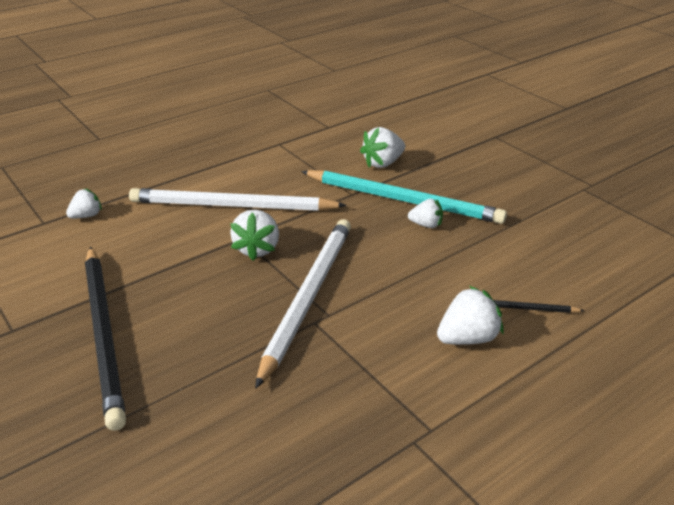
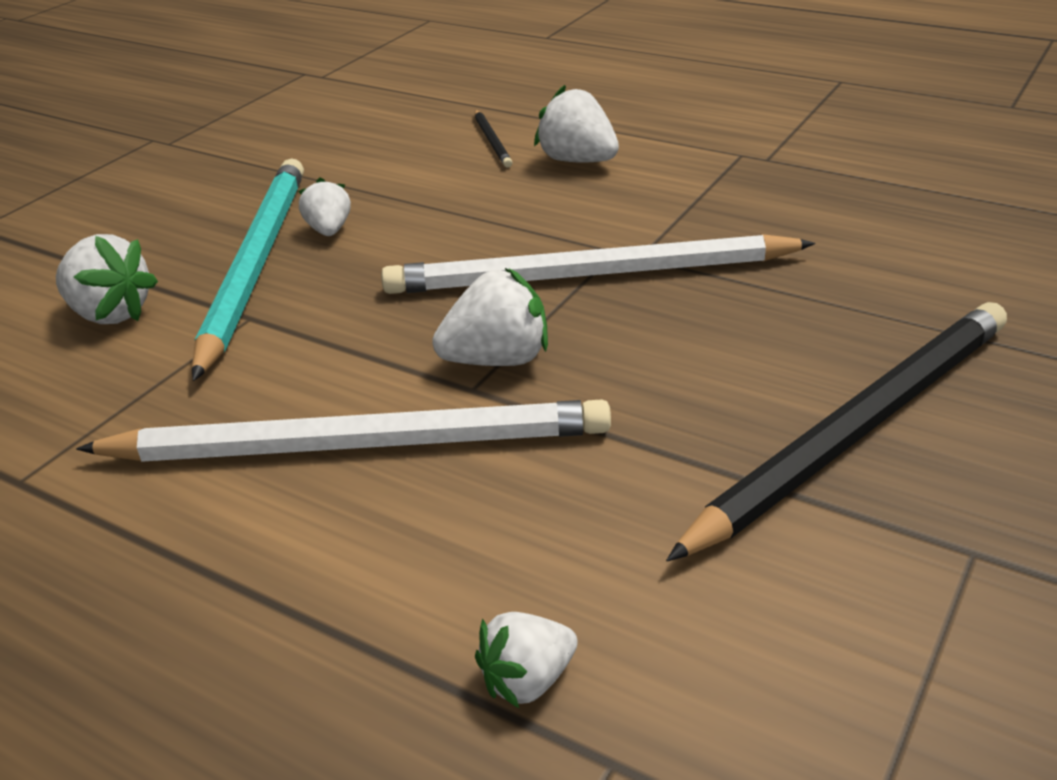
camera: 110 degrees left, 0 degrees up
white strawberry [66,188,102,218] -> white strawberry turned 60 degrees counterclockwise [475,612,578,708]
white pencil [129,188,347,211] -> white pencil turned 75 degrees counterclockwise [76,399,611,462]

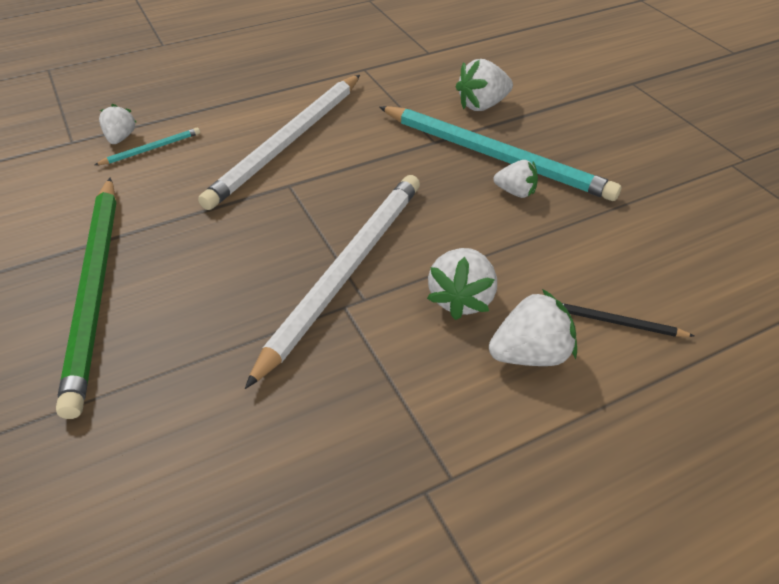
camera: 120 degrees right, 10 degrees up
white strawberry [432,268,548,366] -> white strawberry moved to [427,248,497,320]
black pencil [666,302,1007,561] -> green pencil [56,178,116,419]
none -> turquoise pencil [95,127,200,165]

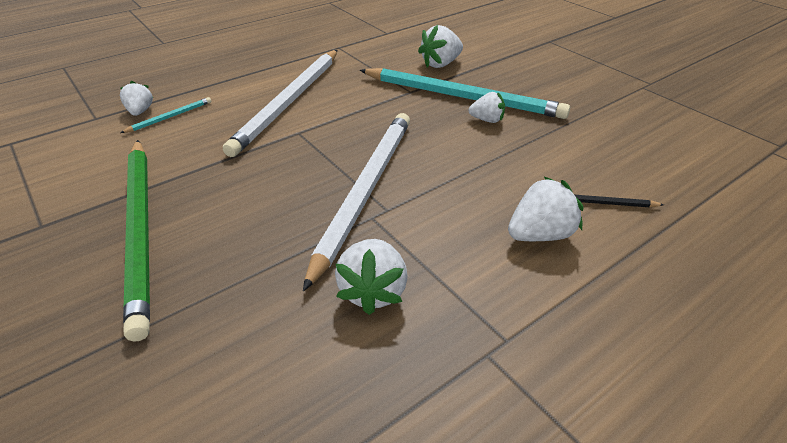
camera: 10 degrees left, 5 degrees down
white strawberry [427,248,497,320] -> white strawberry moved to [335,239,408,315]

